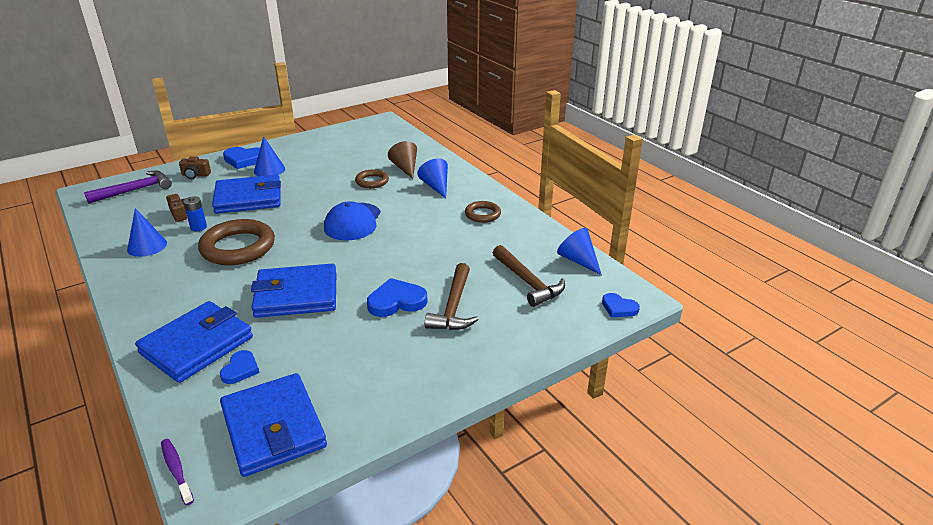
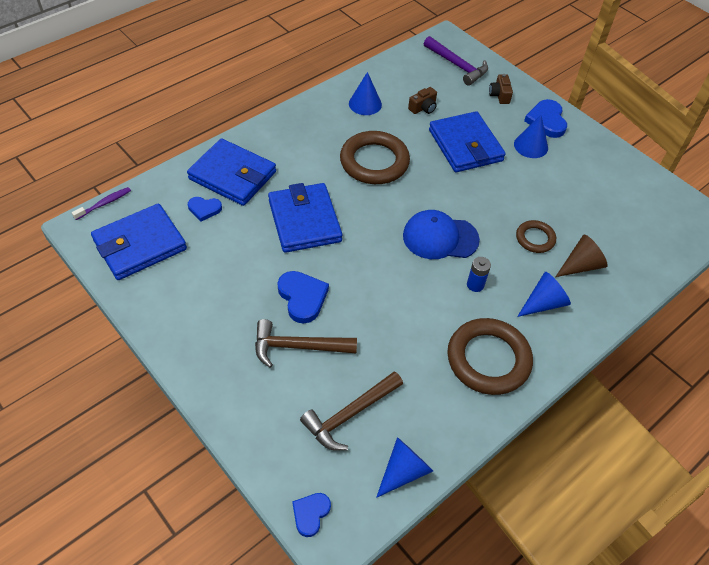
camera: 80 degrees right, 20 degrees up
blue battery [183,196,207,231] -> blue battery moved to [467,257,491,292]
brown ring [465,201,501,223] -> brown ring [447,318,533,395], size x1.88

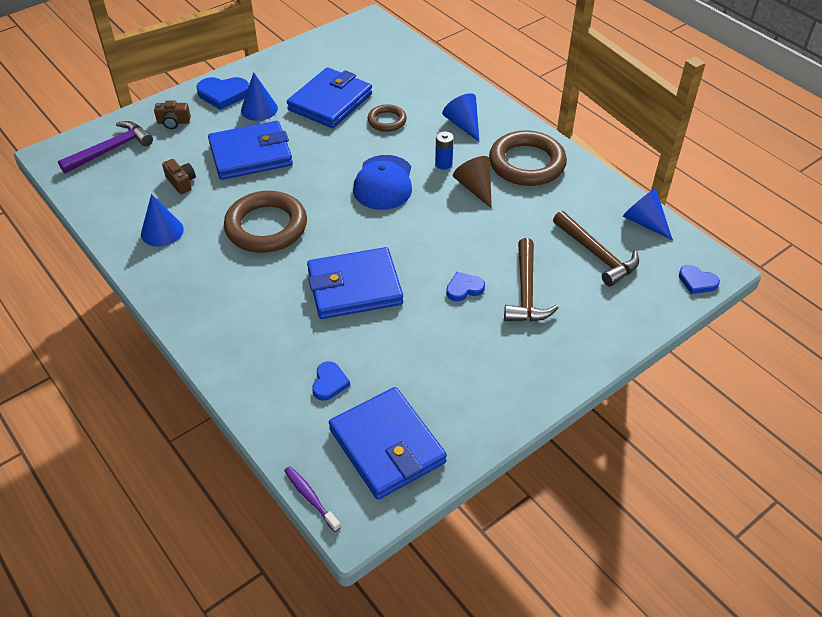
camera: 85 degrees left, 5 degrees down
blue wallet [187,138,276,206] -> blue wallet moved to [287,67,372,128]
blue heart [277,271,329,323] -> blue heart [446,272,485,301], size x0.62
brown cone [555,235,608,277] -> brown cone moved to [453,156,492,209]

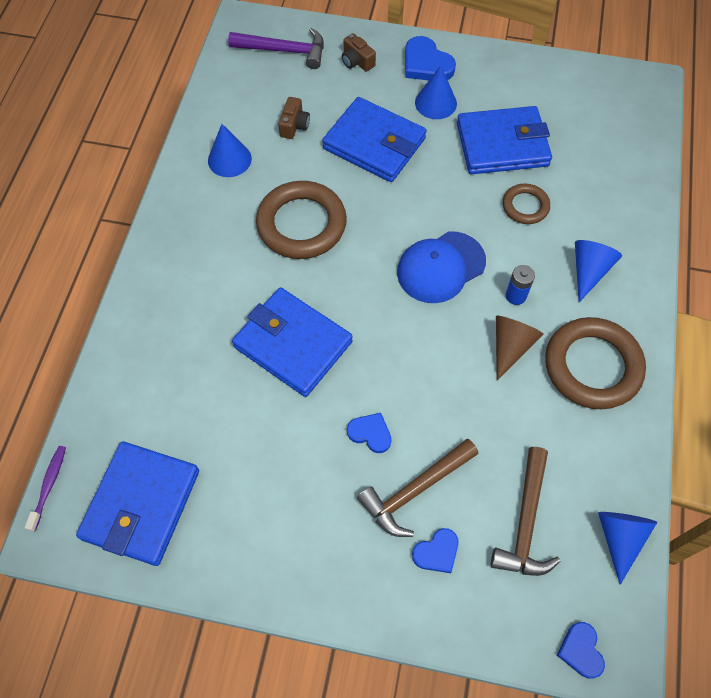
camera: 50 degrees right, 15 degrees up
blue heart [312,361,350,401] -> blue heart moved to [412,528,459,573]

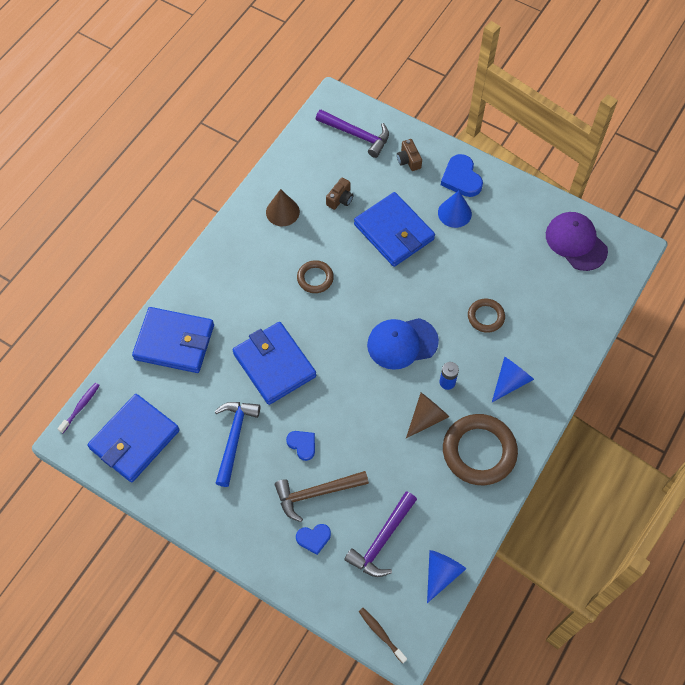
camera: 20 degrees right, 0 degrees up
blue cone [208,124,252,177] -> brown cone [266,189,300,226]
brown ring [256,181,347,259] -> brown ring [297,260,334,293], size x0.53
blue wallet [457,106,552,174] -> blue wallet moved to [132,307,214,373]
brown hammer [491,447,561,576] -> purple hammer [344,491,417,577]
blue heart [557,622,605,679] -> brown toothbrush [359,608,407,664]
none -> blue hammer [214,402,260,487]
none -> purple cap [546,212,608,271]

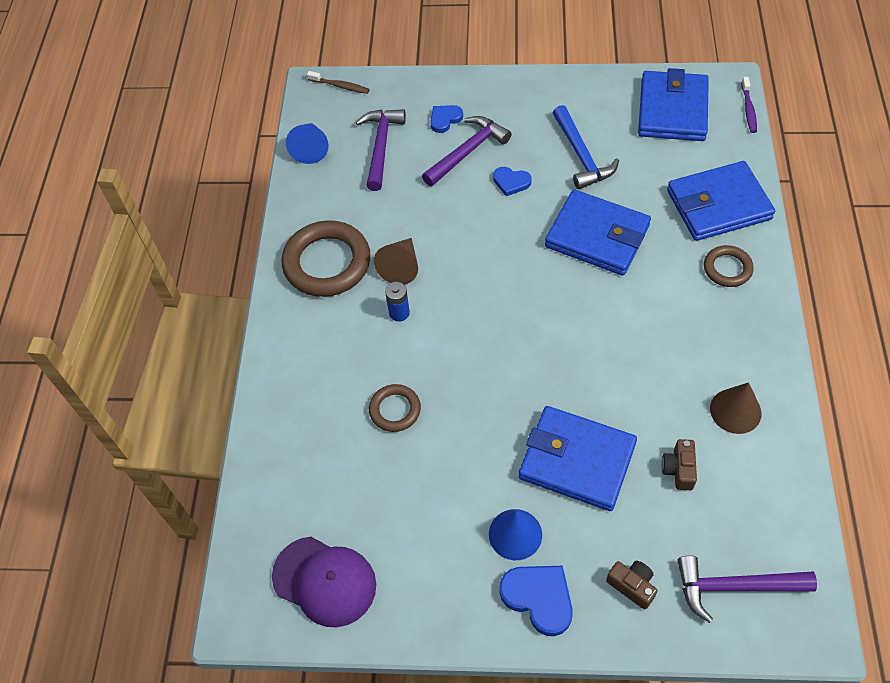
camera: 155 degrees right, 5 degrees down
brown hammer [275,471,369,522] -> purple hammer [422,116,511,186]
brown ring [297,260,334,293] -> brown ring moved to [704,245,754,287]
blue cap [367,318,439,370] -> none
blue cone [492,357,534,402] -> none

